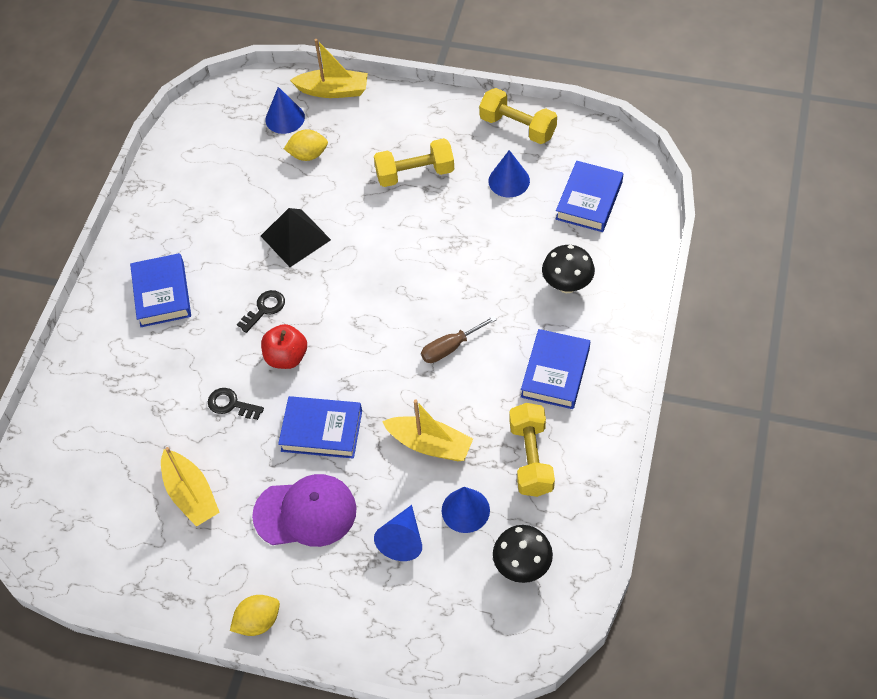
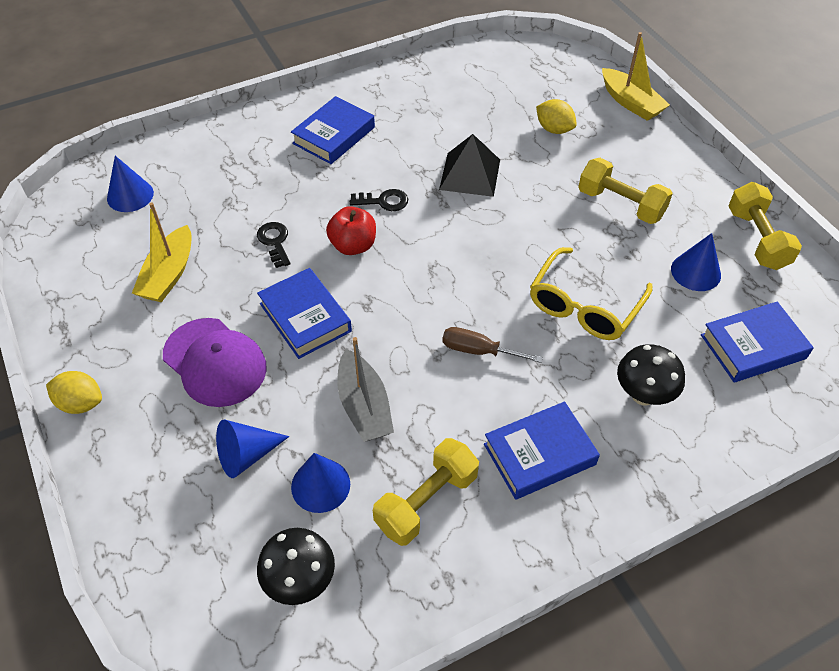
camera: 45 degrees right, 5 degrees down
blue cone [265,87,305,134] -> blue cone moved to [107,156,154,212]
yellow boat [382,400,473,461] -> grey boat [337,337,394,442]
none -> yellow glasses [530,247,653,340]

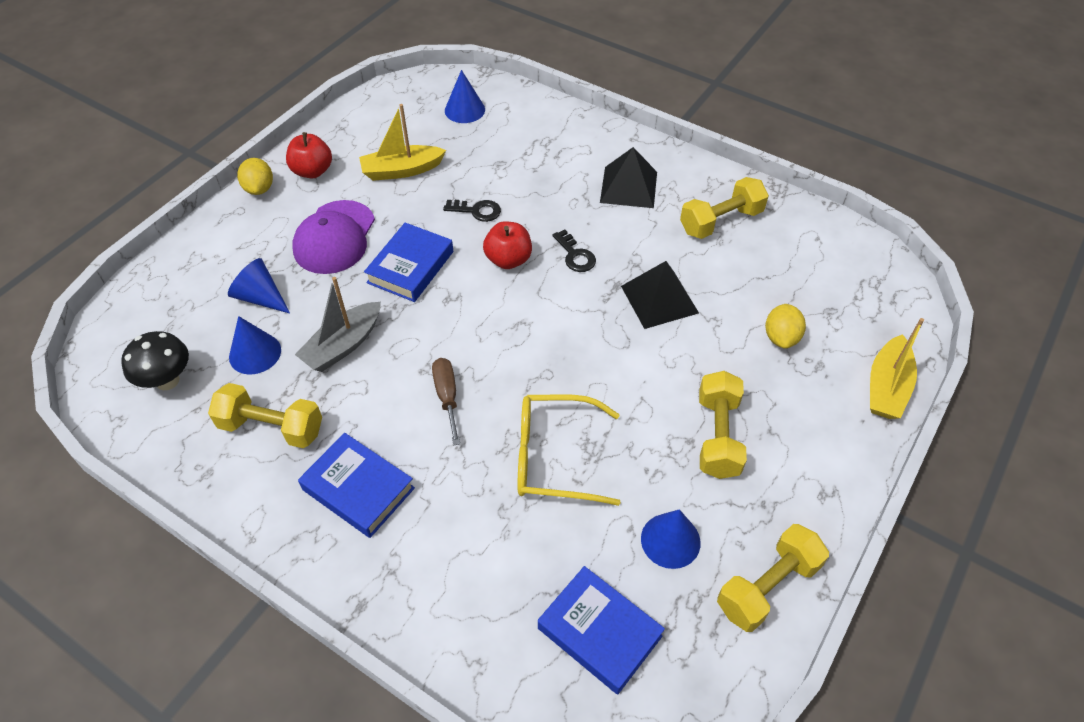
camera: 60 degrees right, 0 degrees up
black key [257,222,291,268] -> black key turned 60 degrees clockwise [443,200,501,222]
blue book [291,96,375,164] -> black pyramid [600,147,657,208]
black mushroom [617,344,685,405] -> none
none -> red apple [286,132,332,179]
none -> yellow dumbbell [680,177,769,239]

